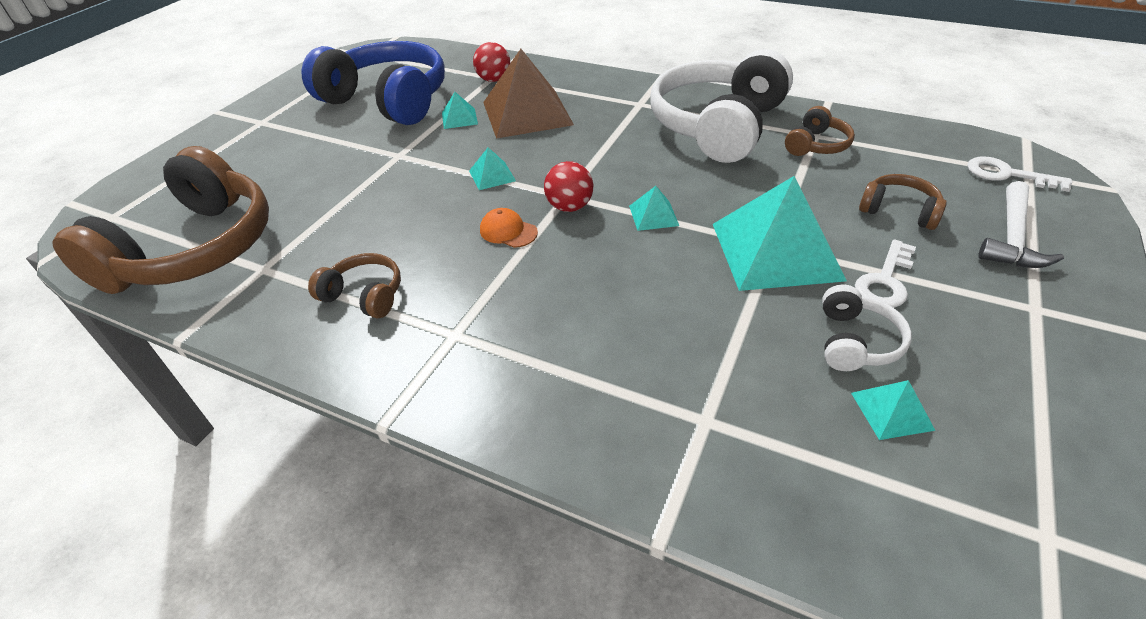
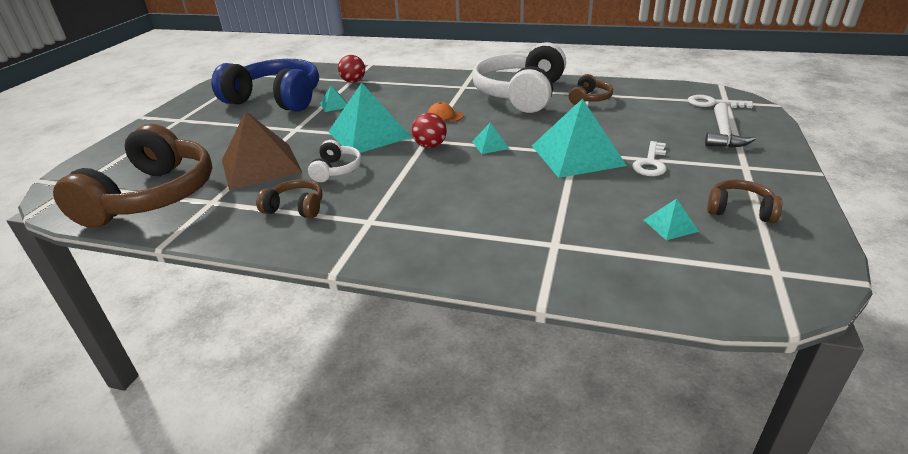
camera: 10 degrees left, 10 degrees down
turquoise pyramid [469,148,516,190] -> turquoise pyramid [328,83,412,153], size x2.29
orange cap [480,208,538,248] -> orange cap moved to [427,102,464,122]
brown pyramid [483,49,574,139] -> brown pyramid moved to [222,112,302,190]
white headphones [822,284,912,371] -> white headphones moved to [308,140,362,182]
brown headphones [859,174,947,230] -> brown headphones moved to [707,180,782,223]

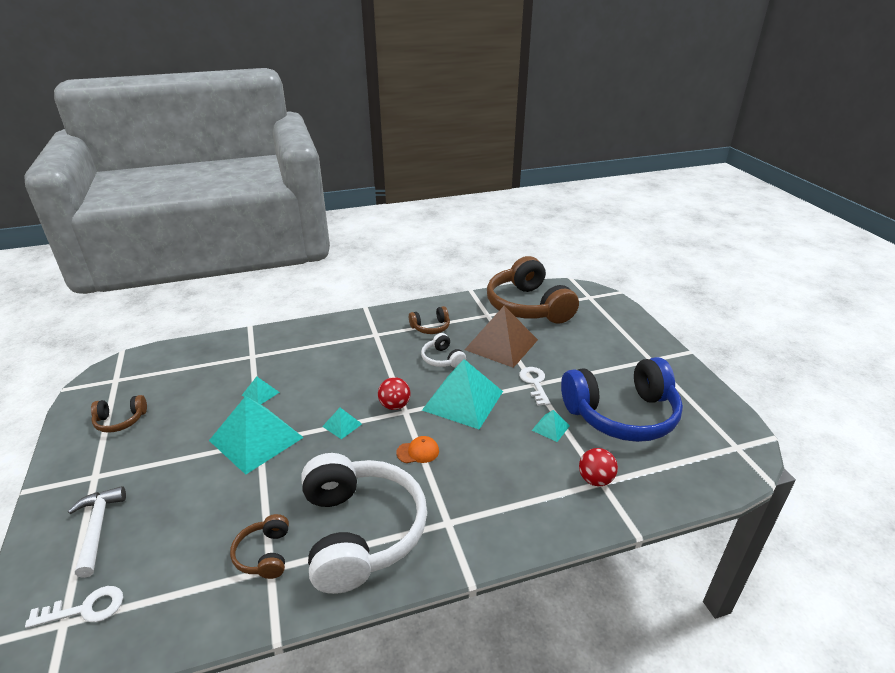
camera: 145 degrees right, 0 degrees up
white key [632,141,666,176] -> white key moved to [519,367,551,406]
turquoise pyramid [644,198,699,240] -> turquoise pyramid moved to [242,376,280,404]

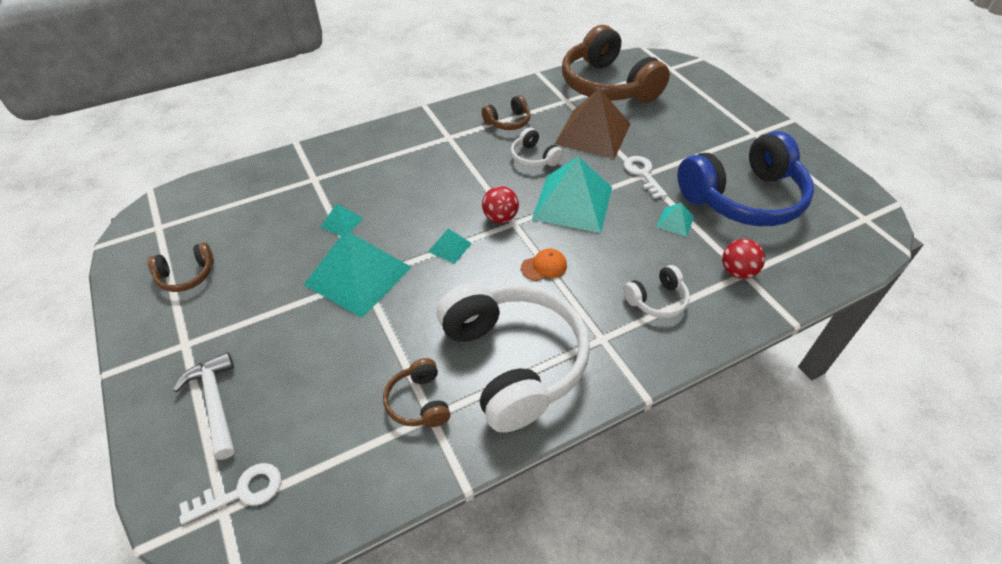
camera: 10 degrees left, 15 degrees up
none -> white headphones [623,265,690,318]

